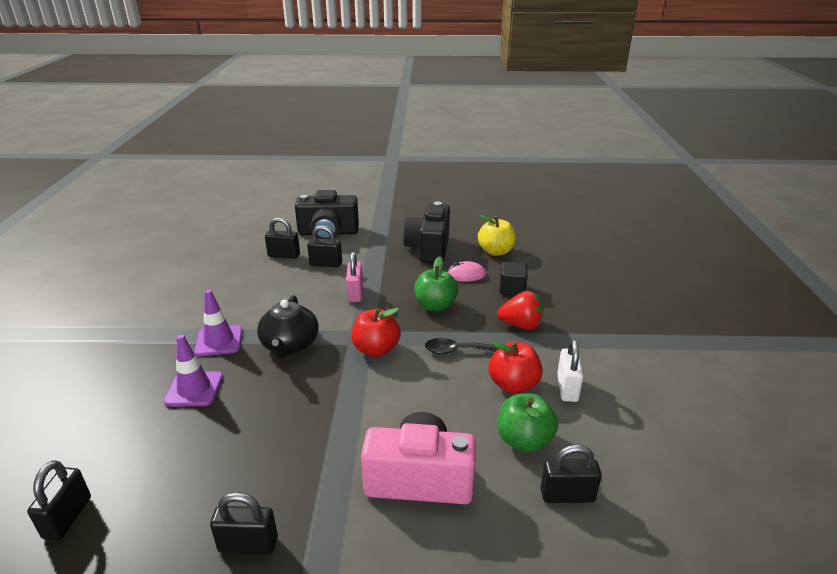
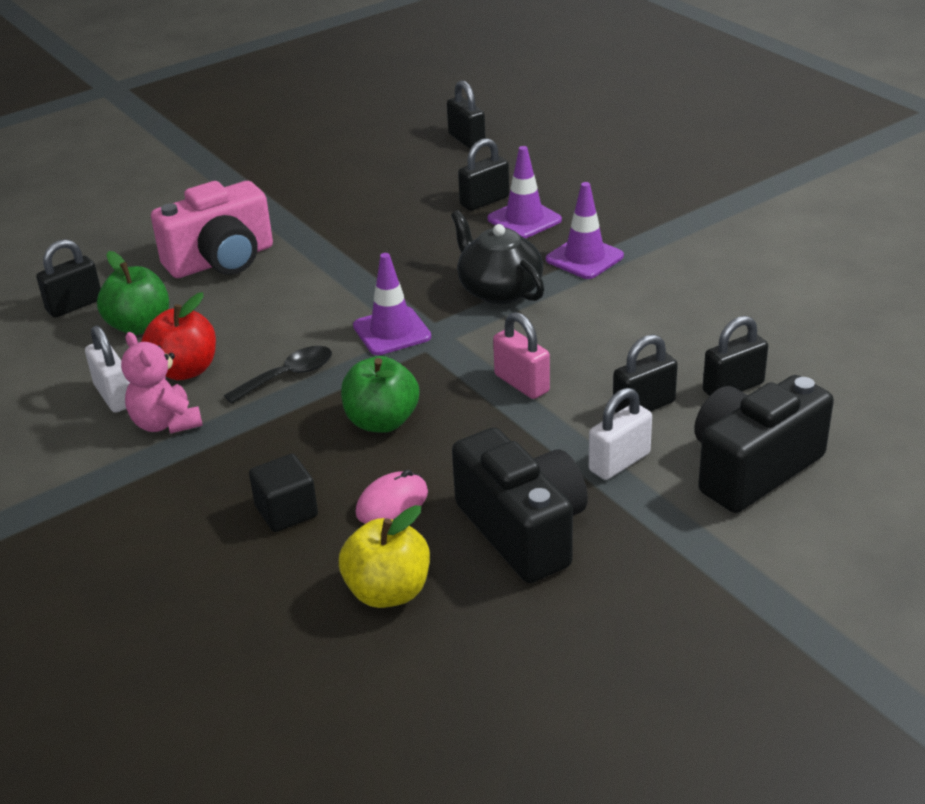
camera: 145 degrees right, 5 degrees up
black padlock [210,492,278,554] -> black padlock moved to [458,138,509,211]
red apple [351,308,401,357] -> purple traffic cone [353,253,431,355]
red strawberry [497,291,543,330] -> none
none -> pink teddy bear [121,332,203,434]
none -> white padlock [589,388,652,480]

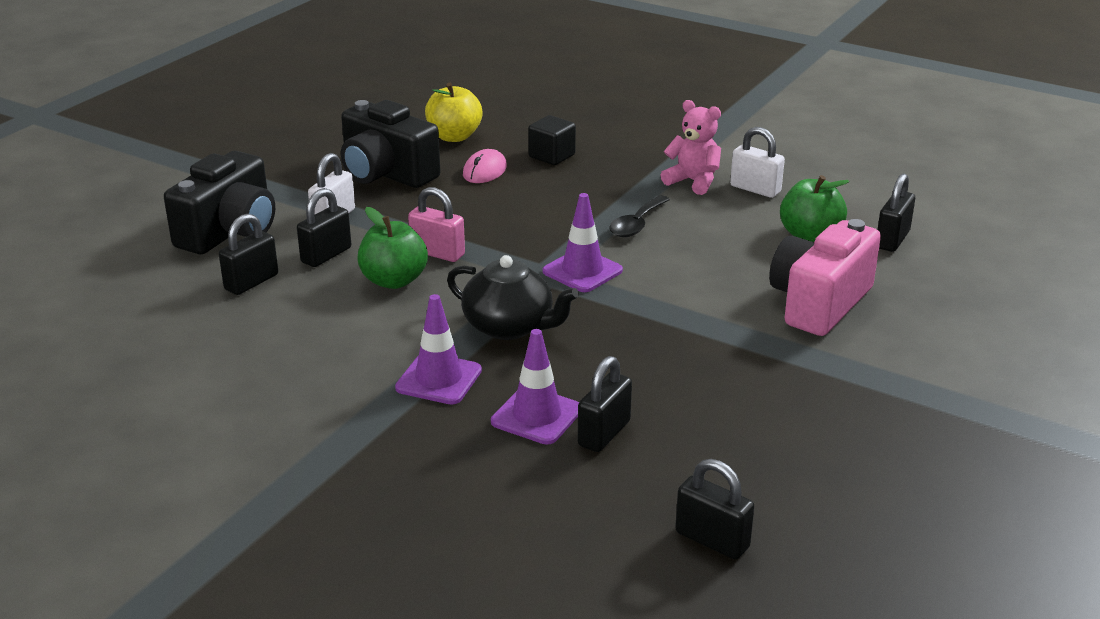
camera: 155 degrees right, 5 degrees down
red apple [141,292,216,380] -> none
green apple [341,356,419,433] -> green apple moved to [357,207,428,289]

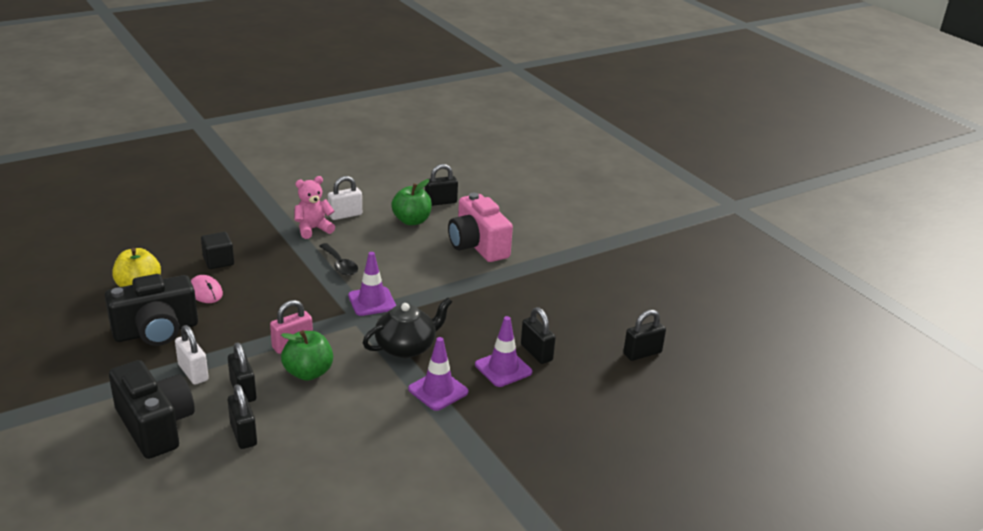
camera: 65 degrees left, 0 degrees up
black padlock [877,173,915,252] -> black padlock turned 75 degrees counterclockwise [425,164,458,206]

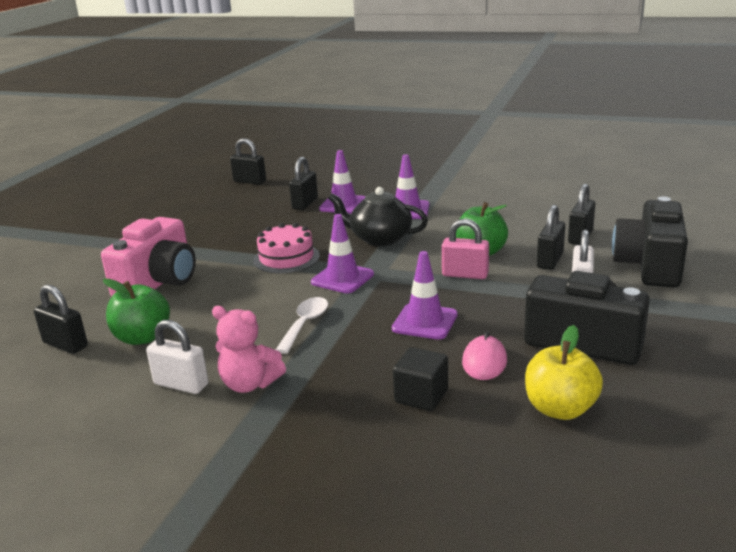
camera: 125 degrees left, 5 degrees down
black spoon [319,243,358,276] -> white spoon [276,297,328,354]
none -> pink cake [253,223,320,273]
none -> purple traffic cone [392,251,458,340]

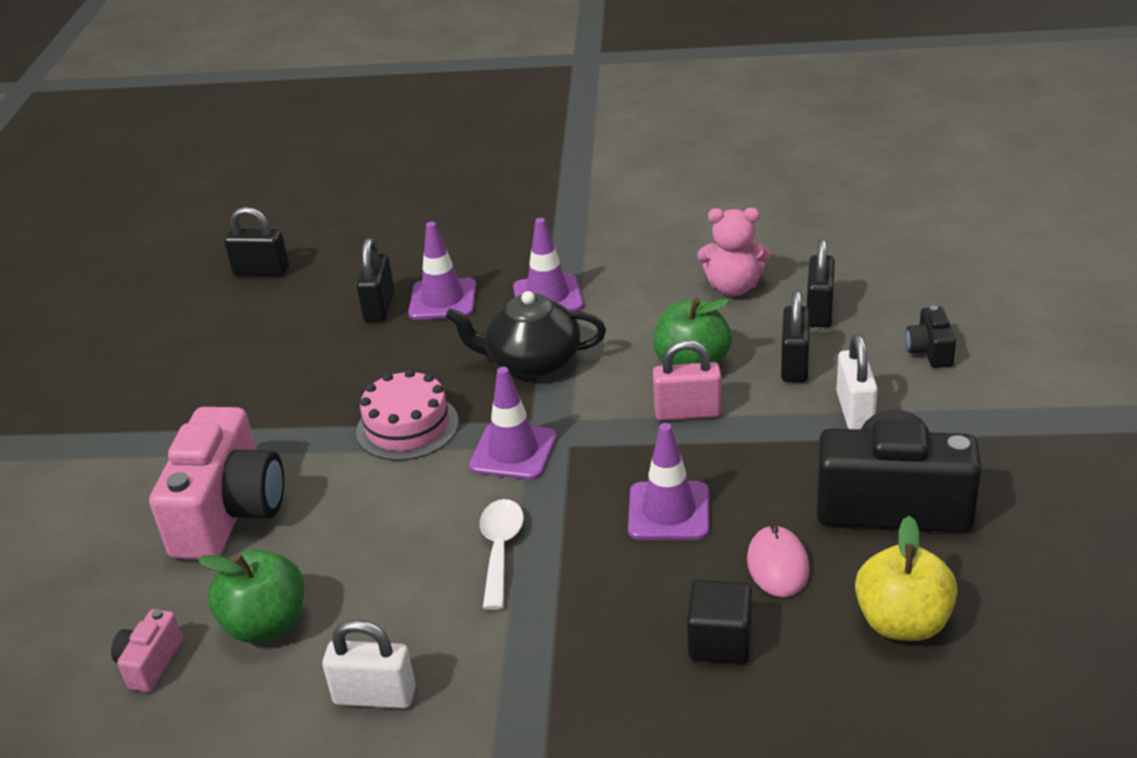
camera: 15 degrees left, 10 degrees up
black padlock [34,285,88,354] -> pink camera [111,609,183,692]
pink teddy bear [212,306,286,393] -> pink teddy bear moved to [697,208,771,296]
black camera [612,196,688,287] -> black camera [906,306,956,368], size x0.45

